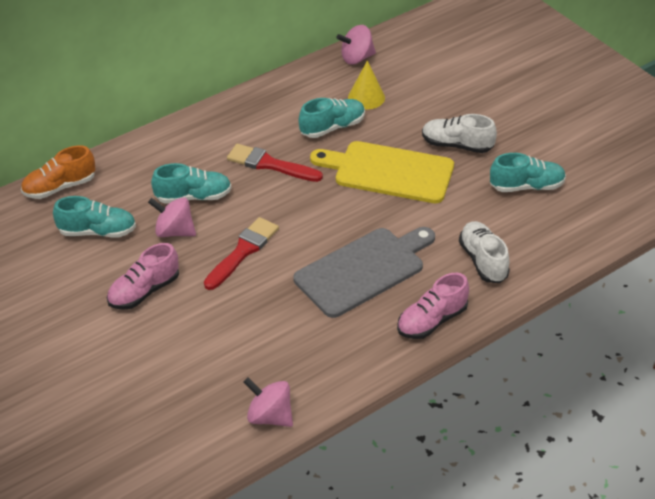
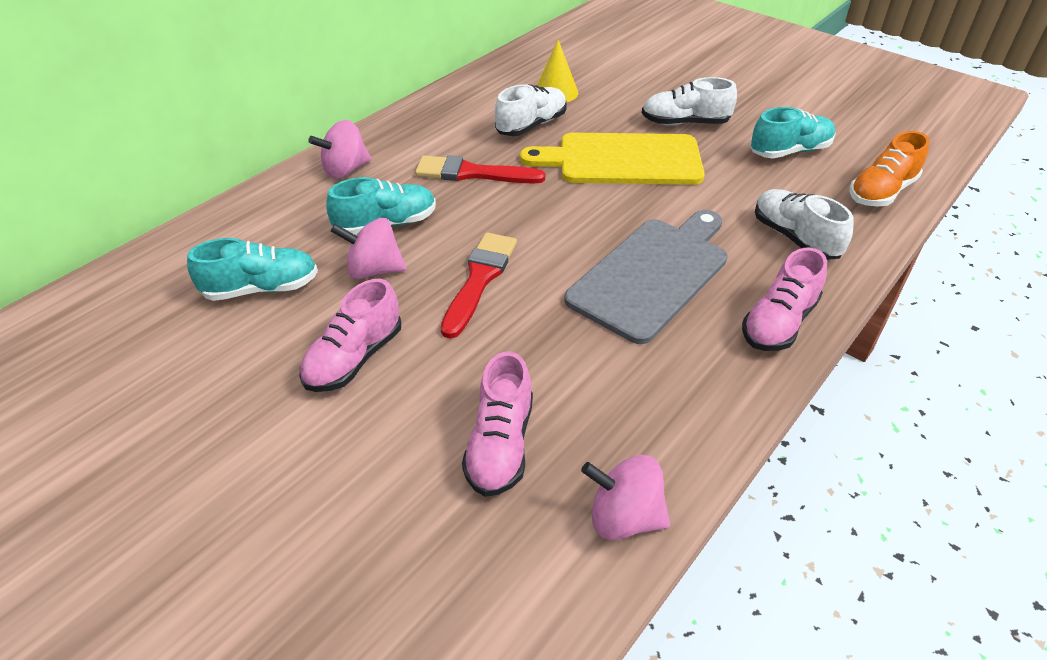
camera: 15 degrees left, 0 degrees up
orange shoe [21,145,95,199] -> orange shoe moved to [849,131,930,206]
turquoise shoe [299,98,365,138] -> white shoe [495,84,567,136]
pink spinning top [337,25,376,65] -> pink spinning top moved to [308,120,371,179]
none -> pink shoe [462,351,533,497]

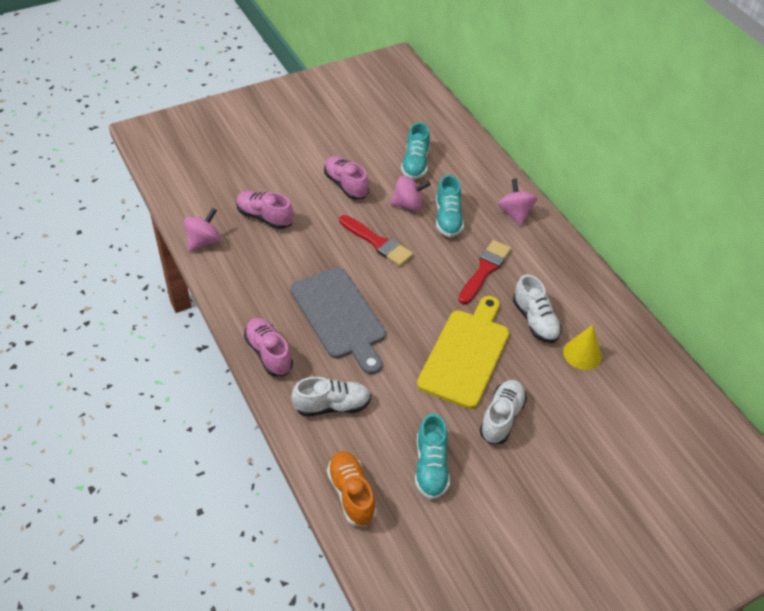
camera: 110 degrees right, 5 degrees up
pink spinning top [331,218,407,279] -> pink spinning top turned 60 degrees clockwise [390,176,431,211]

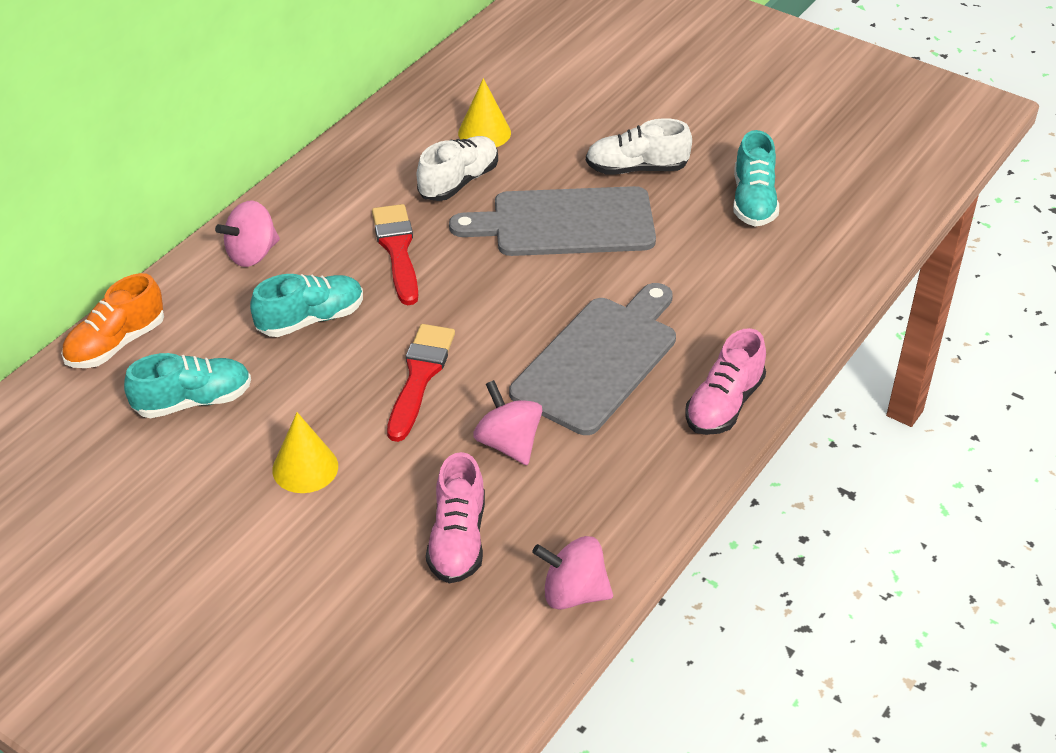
camera: 115 degrees left, 5 degrees down
white shoe [291,377,371,416] -> none
pink shoe [324,156,369,200] -> yellow cone [272,412,338,493]
orange shoe [327,451,376,527] -> orange shoe moved to [61,273,164,368]
pink spinning top [390,176,431,211] -> pink spinning top moved to [473,380,542,465]
turquoise shoe [415,413,450,500] -> turquoise shoe turned 120 degrees clockwise [733,130,779,227]
yellow cutting board [417,296,509,409] -> grey cutting board [449,186,656,256]
red brush [458,240,511,304] -> red brush turned 75 degrees clockwise [372,204,418,305]

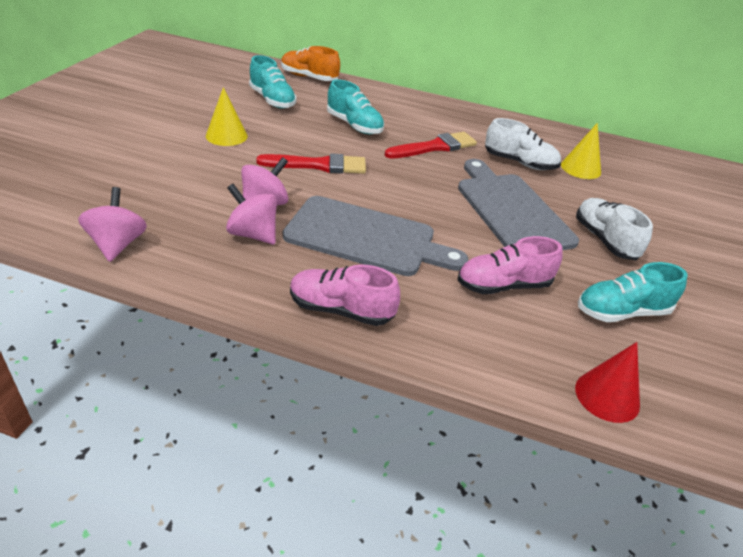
camera: 70 degrees right, 5 degrees down
pink spinning top [215,200,280,267] -> pink spinning top moved to [226,184,277,245]
pink shoe [426,452,485,583] -> pink shoe moved to [458,236,563,294]
none -> red cone [575,342,640,423]

